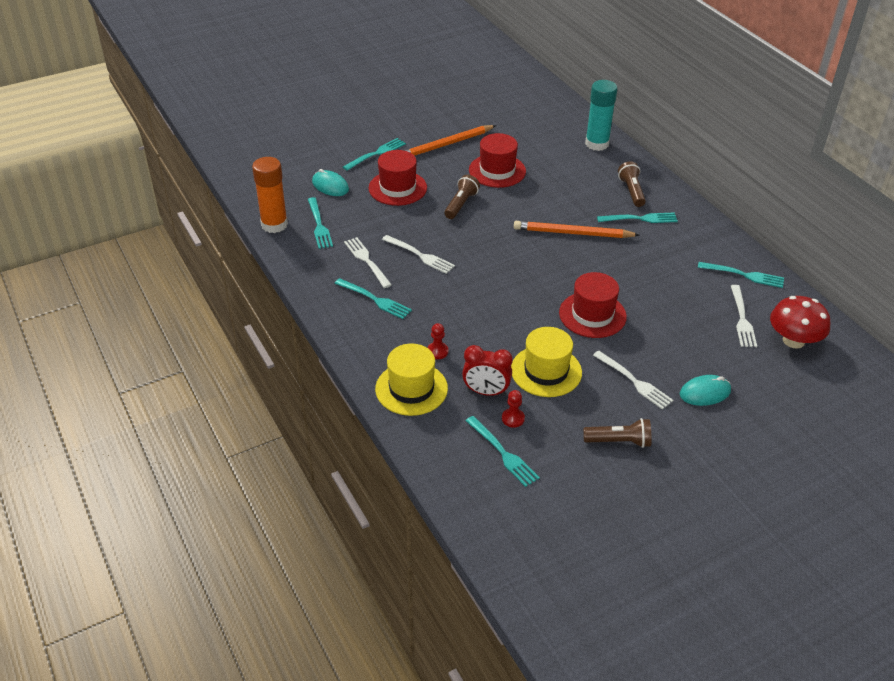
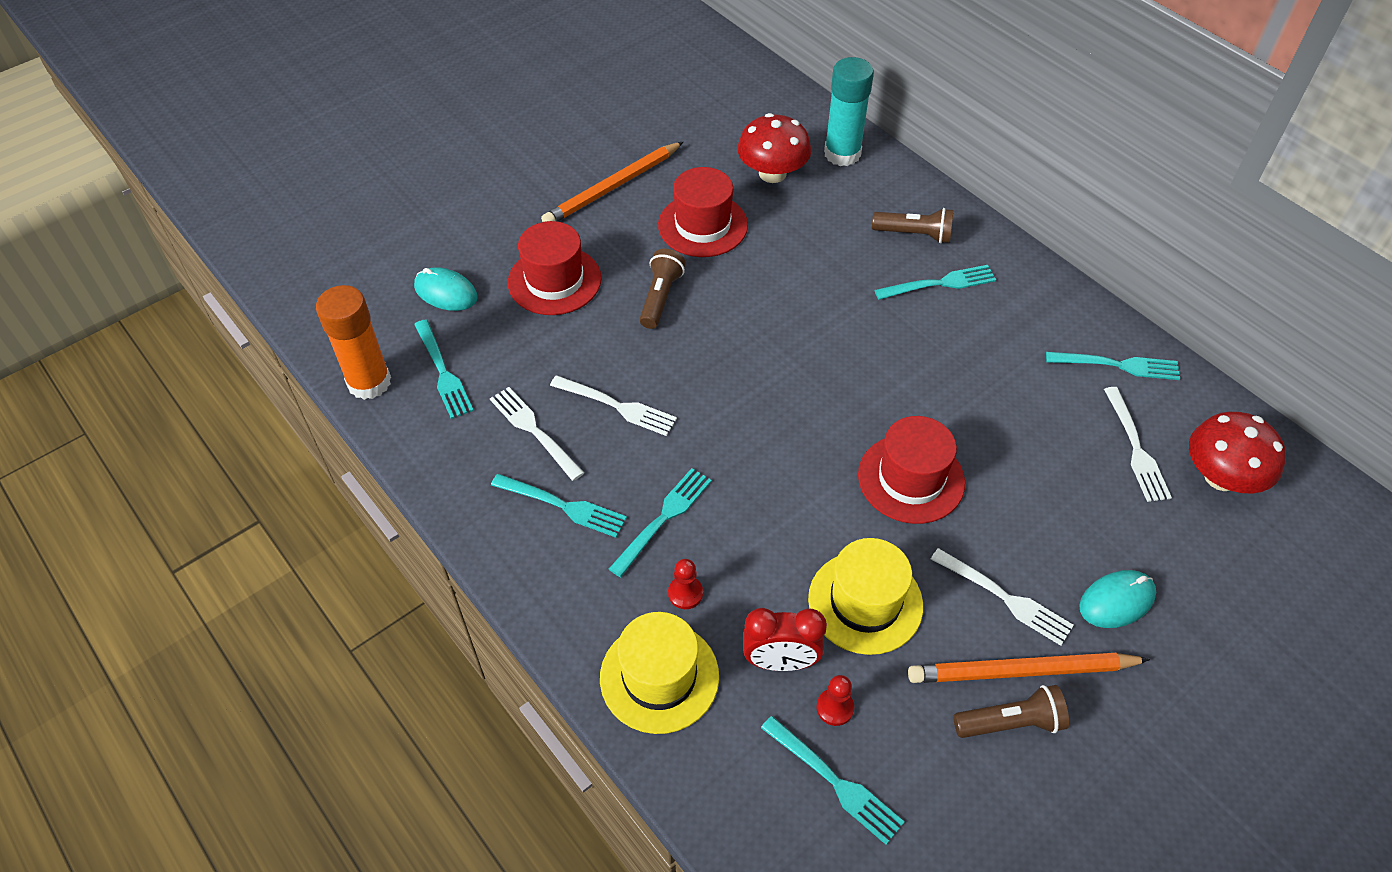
camera: 10 degrees left, 10 degrees up
turquoise fork [343,138,406,171] -> turquoise fork moved to [609,468,712,577]
orange pencil [514,221,639,238] -> orange pencil moved to [908,653,1150,683]
brown flashlight [618,161,646,207] -> brown flashlight turned 120 degrees clockwise [872,208,954,243]
none -> red mushroom [737,113,811,183]

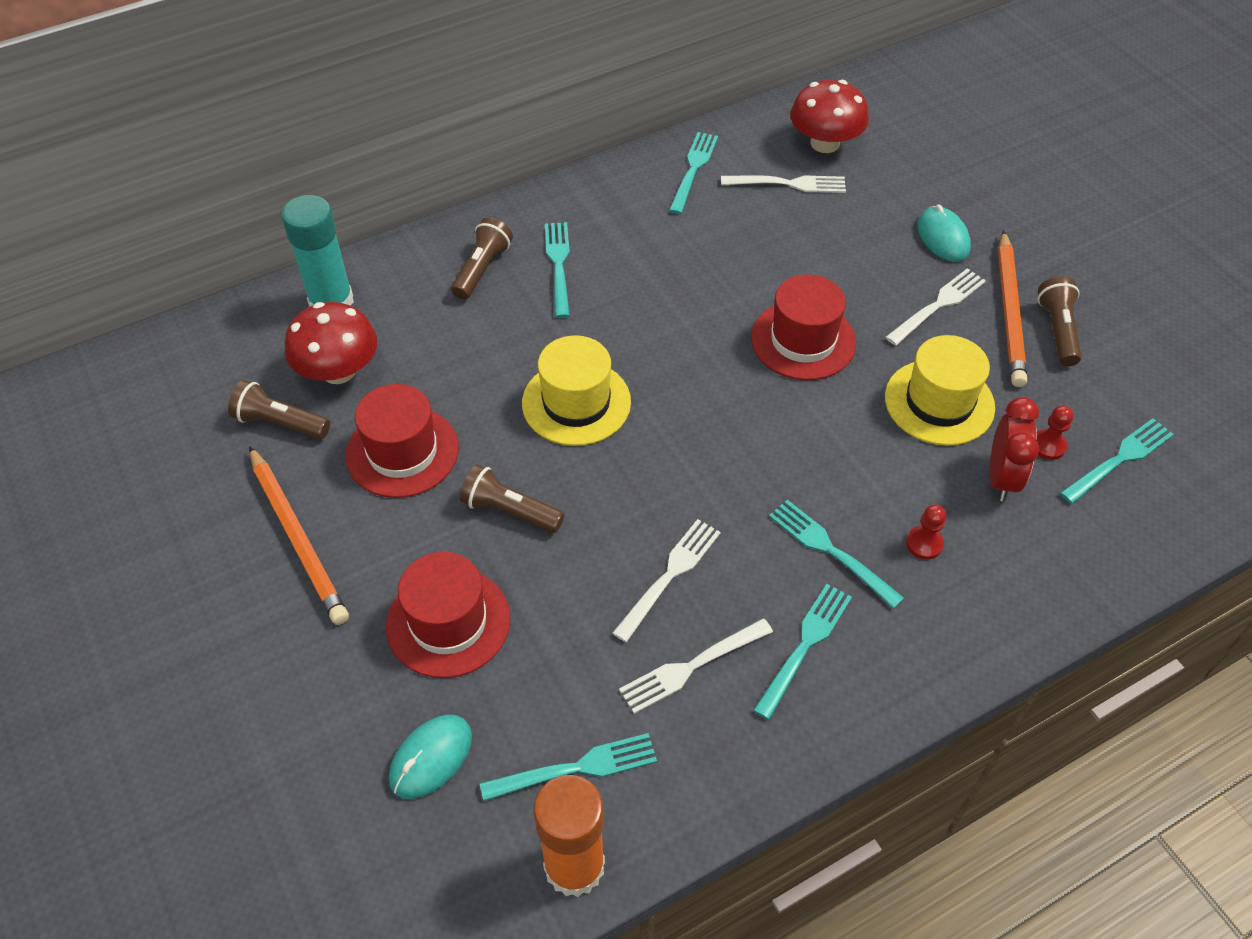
camera: 80 degrees left, 0 degrees up
yellow hat [600,612,719,734] -> yellow hat moved to [522,335,631,446]
none -> brown flashlight [228,380,330,439]

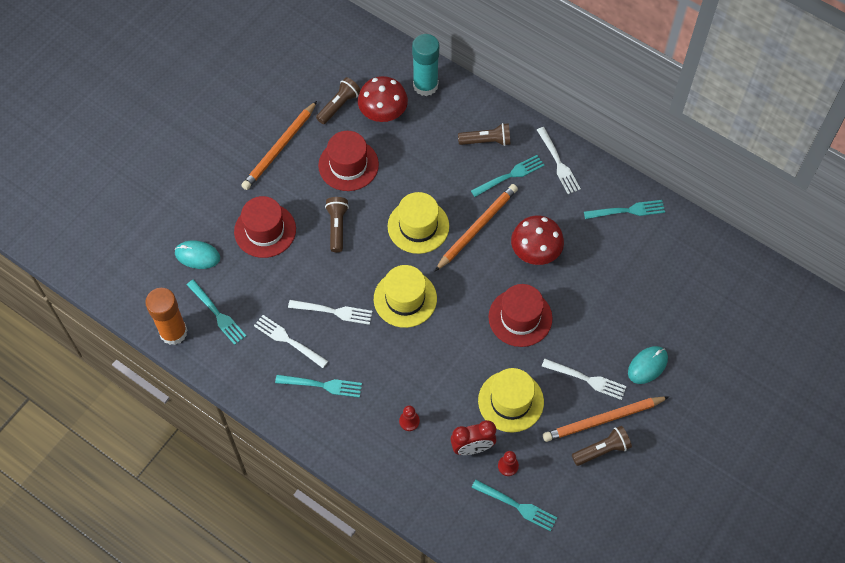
camera: 65 degrees right, 10 degrees up
brown flashlight [228,380,330,439] -> brown flashlight turned 45 degrees clockwise [316,77,361,124]
white fork [721,175,846,193] -> white fork moved to [537,127,581,194]
turquoise fork [769,500,904,609] -> none
red mushroom [790,80,869,153] -> red mushroom moved to [511,215,564,265]
none -> yellow hat [374,265,437,328]
none -> orange pencil [435,184,518,271]

